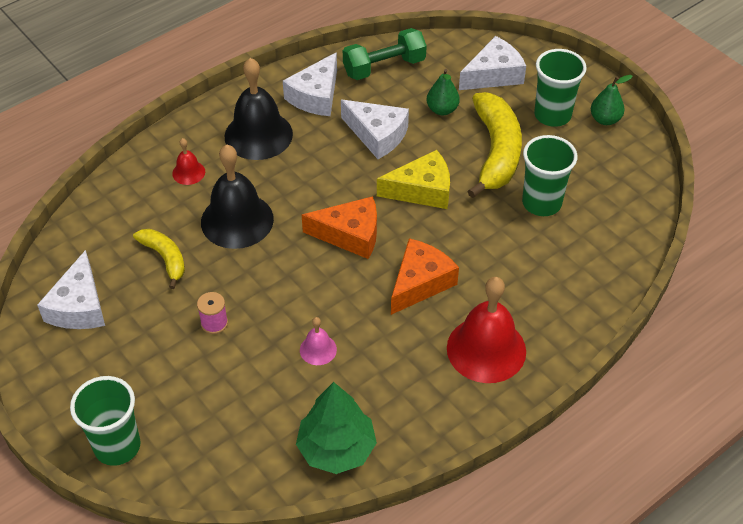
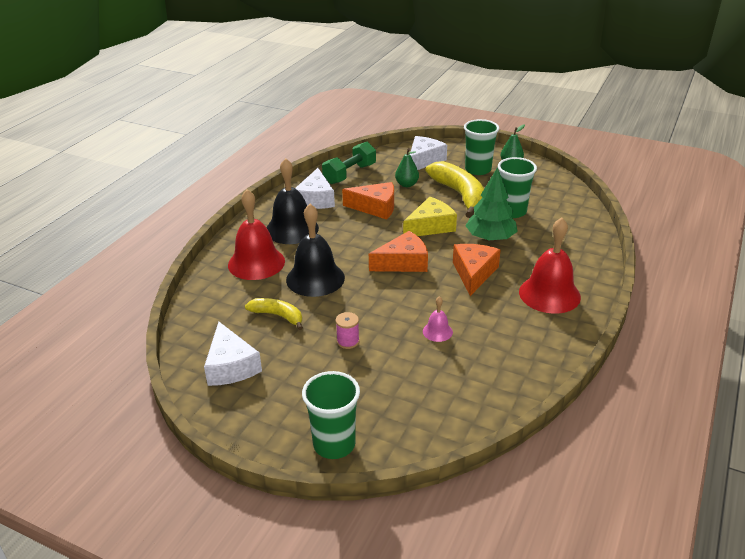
camera: 25 degrees left, 15 degrees down
red bell [172,138,205,185] -> red bell [228,189,285,280], size x2.14
green tree [296,382,377,474] -> green tree moved to [465,167,518,242]
white cheese [341,100,409,159] -> orange cheese [342,182,394,220]

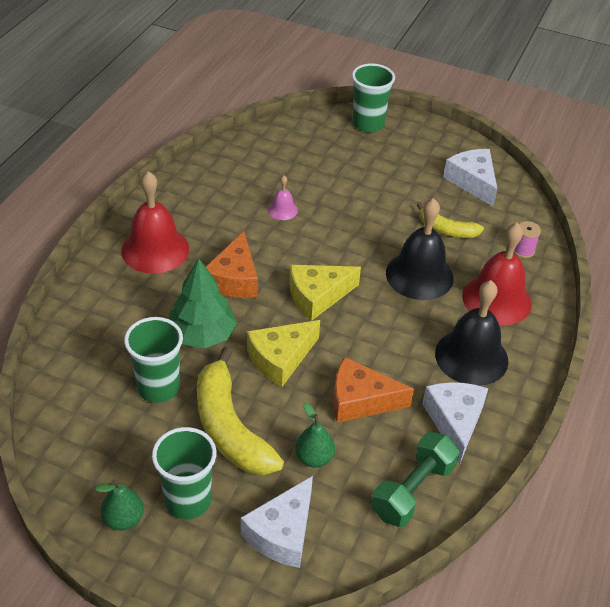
camera: 175 degrees right, 10 degrees up
pink spool [336,312,359,349] -> pink spool moved to [513,221,541,258]
orange cheese [369,231,428,272] -> yellow cheese [289,265,361,321]

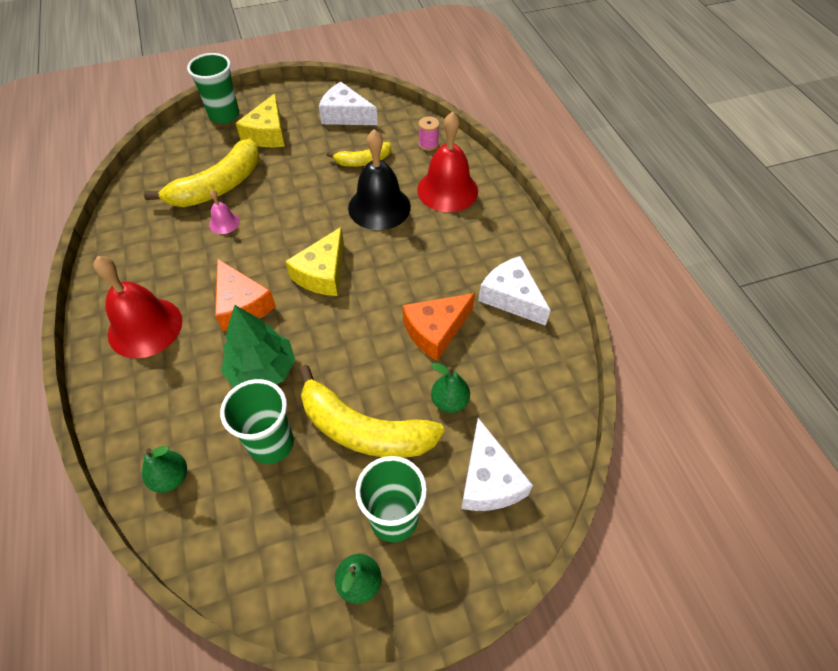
camera: 40 degrees left, 10 degrees up
yellow cheese [247,320,320,387] -> yellow cheese moved to [236,93,285,147]
green dumbbell [371,432,460,527] -> none
black bell [435,280,508,386] -> none
none -> green pear [142,446,187,493]
none -> yellow banana [144,138,259,207]

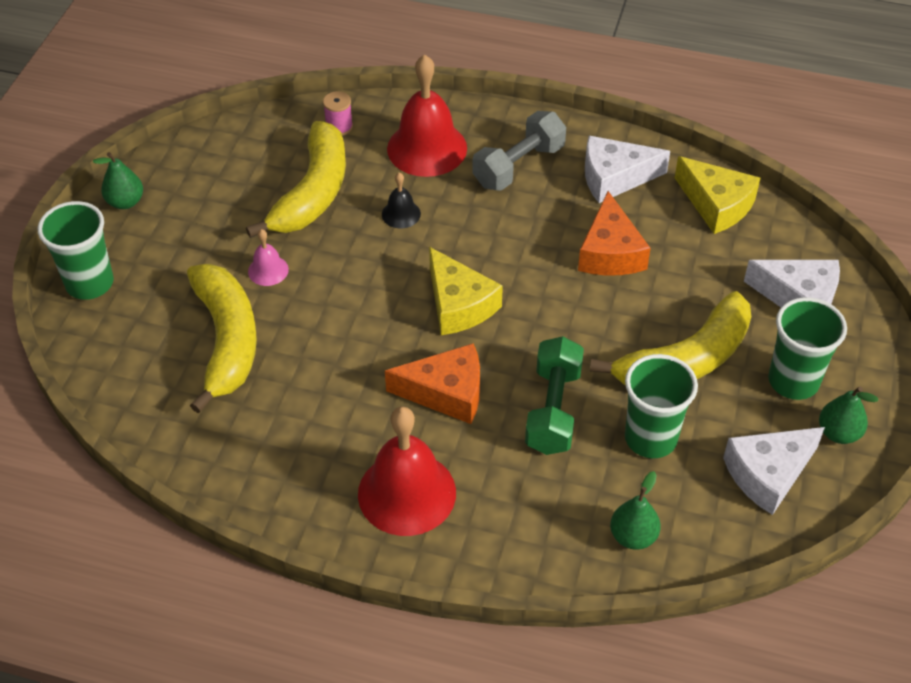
camera: 55 degrees left, 5 degrees down
pink bell [209,190,240,234] -> pink bell moved to [248,229,289,286]
green tree [221,305,295,388] -> green dumbbell [525,336,584,455]
yellow cheese [236,93,285,147] -> yellow cheese moved to [675,156,760,234]
white cheese [319,82,378,125] -> white cheese moved to [723,427,825,515]
yellow banana [327,142,391,167] -> yellow banana [246,121,346,238], size x1.82
black bell [348,129,411,230] -> black bell [382,172,421,228], size x0.47
green pear [431,363,470,413] -> green pear moved to [93,152,143,209]
none -> grey dumbbell [473,111,566,191]

